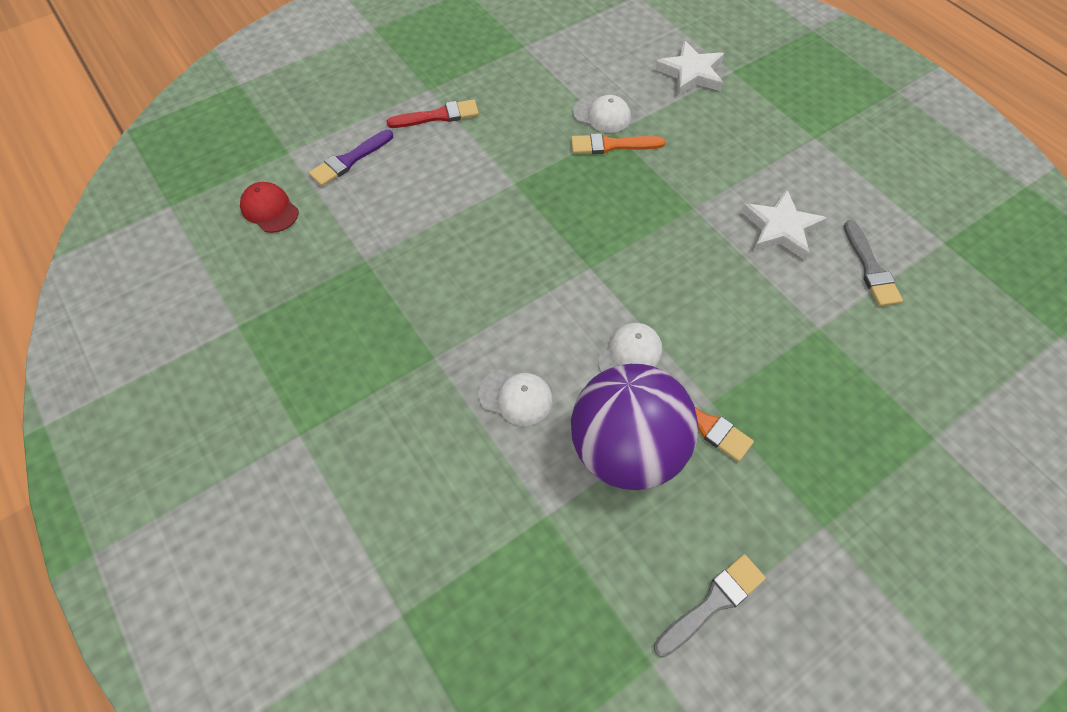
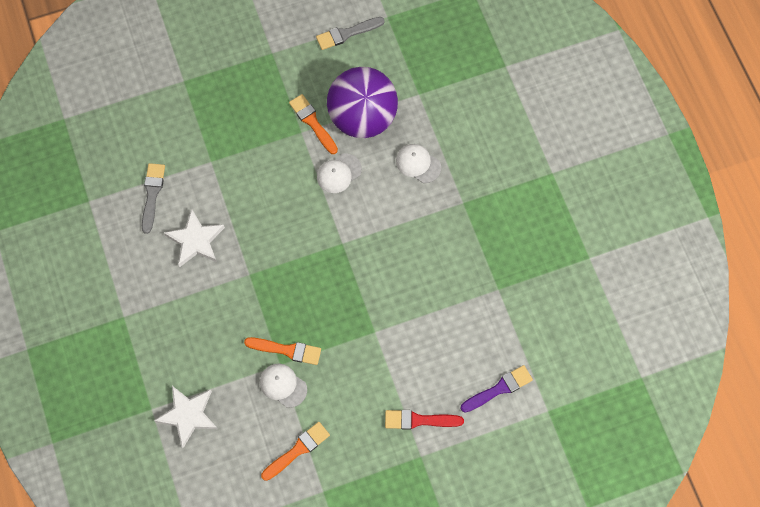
camera: 165 degrees left, 10 degrees up
red cap [240,182,298,233] -> none
none -> orange brush [261,422,330,481]

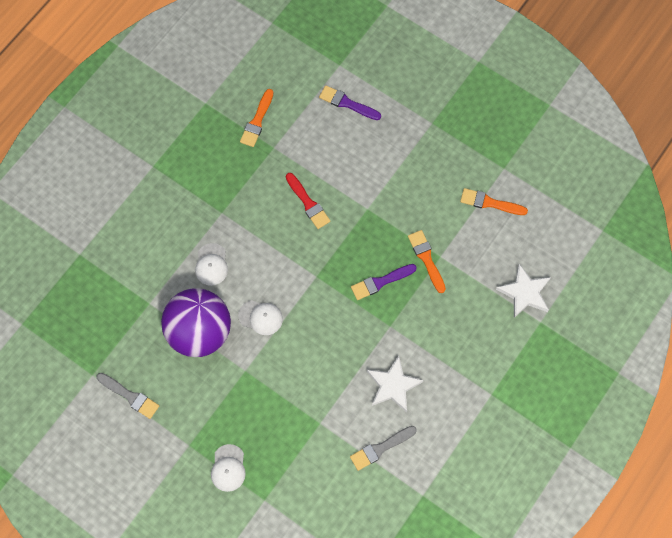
camera: 125 degrees left, 0 degrees up
white cap [260,364,307,408] -> white cap moved to [211,444,246,492]
orange brush [289,94,338,154] -> orange brush moved to [240,89,274,147]
red brush [385,410,464,430] -> red brush moved to [286,173,330,229]
none -> purple brush [351,264,417,300]

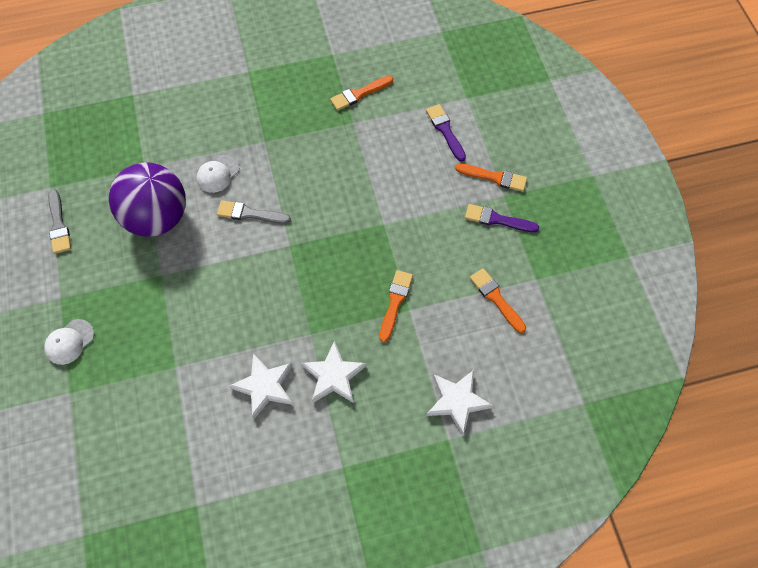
camera: 40 degrees right, 5 degrees down
white cap [238,300,283,335] -> none
red brush [286,173,330,229] -> none
grey brush [350,426,417,471] -> grey brush moved to [217,200,291,224]
purple brush [351,264,417,300] -> purple brush moved to [465,204,539,233]
none -> white star [301,341,367,403]
none -> orange brush [455,163,527,192]

